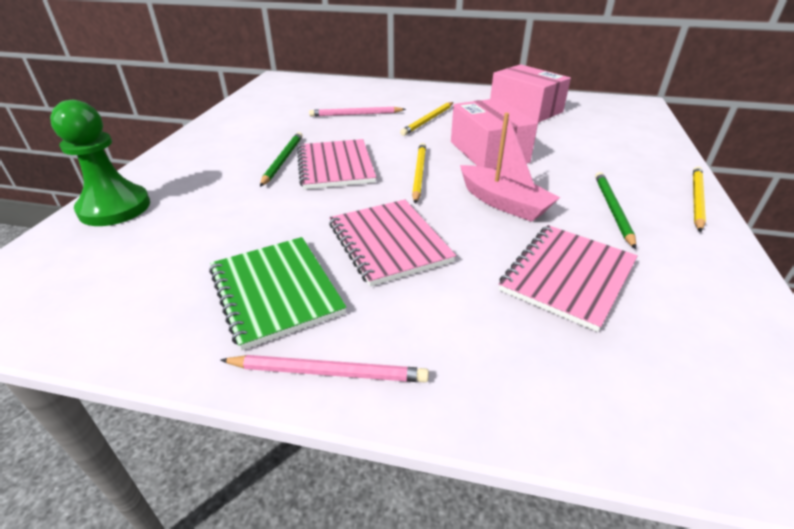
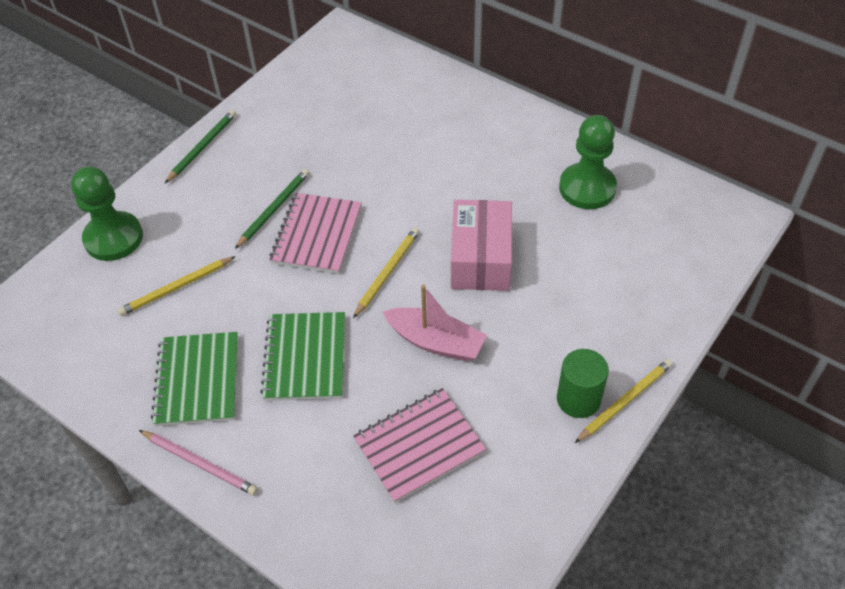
camera: 25 degrees right, 15 degrees up
pink pencil [309,107,406,116] -> none
pink notebook [329,200,456,286] -> green notebook [260,312,345,401]
yellow pencil [400,102,453,136] -> yellow pencil moved to [118,256,236,316]
pink boat [460,113,560,222] -> pink boat turned 45 degrees counterclockwise [383,285,487,361]
pink box [490,64,571,123] -> green pawn [559,115,617,209]
green pencil [595,172,636,249] -> green pencil moved to [165,110,236,183]
none -> green cylinder [557,349,609,418]

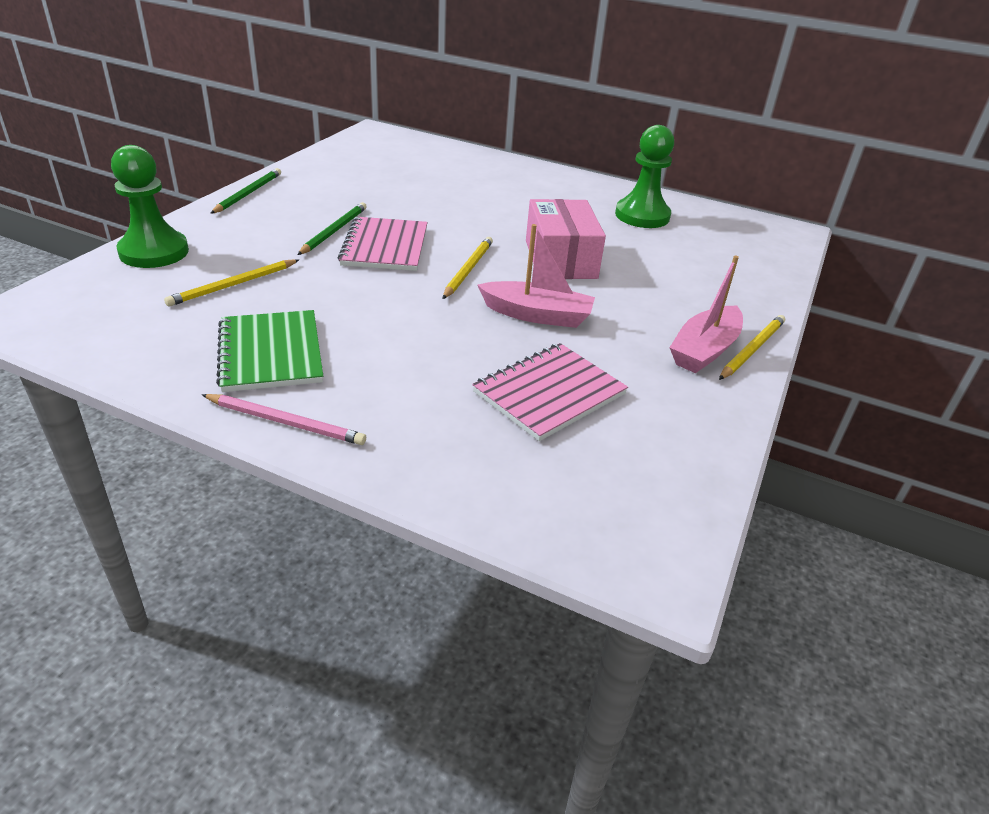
camera: 15 degrees left, 15 degrees down
green notebook [260,312,345,401] -> none
green cylinder [557,349,609,418] -> pink boat [669,256,743,373]

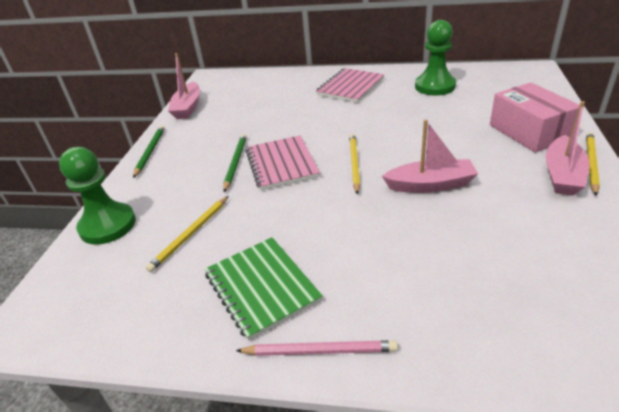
camera: 10 degrees left, 0 degrees up
pink notebook [472,343,628,441] -> pink notebook moved to [316,68,384,103]
pink box [526,199,606,279] -> pink box moved to [490,82,580,153]
none -> pink boat [168,53,200,119]

